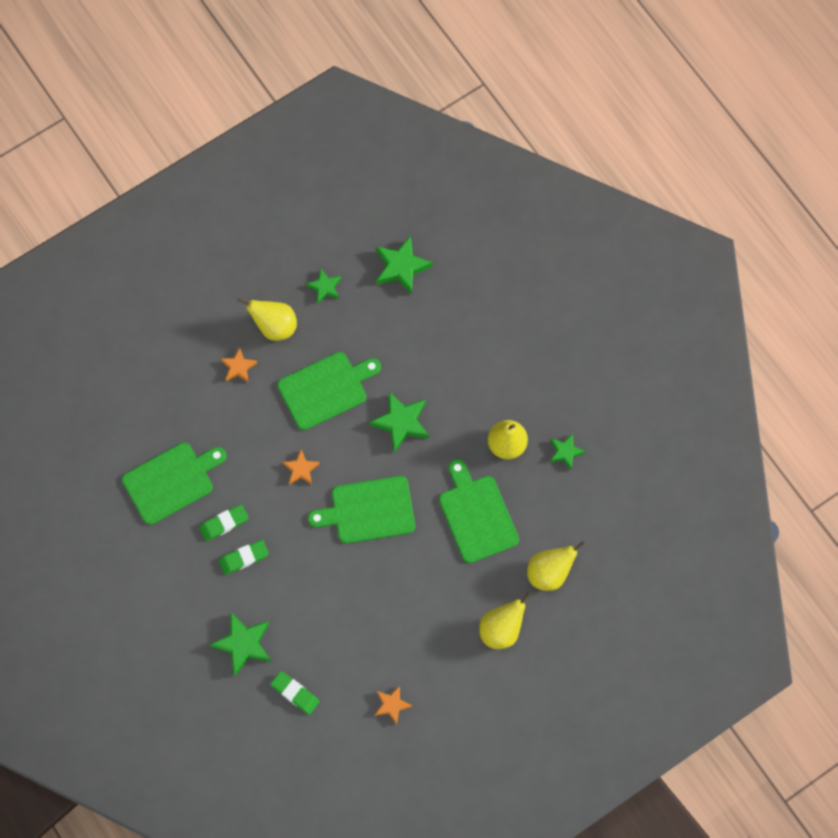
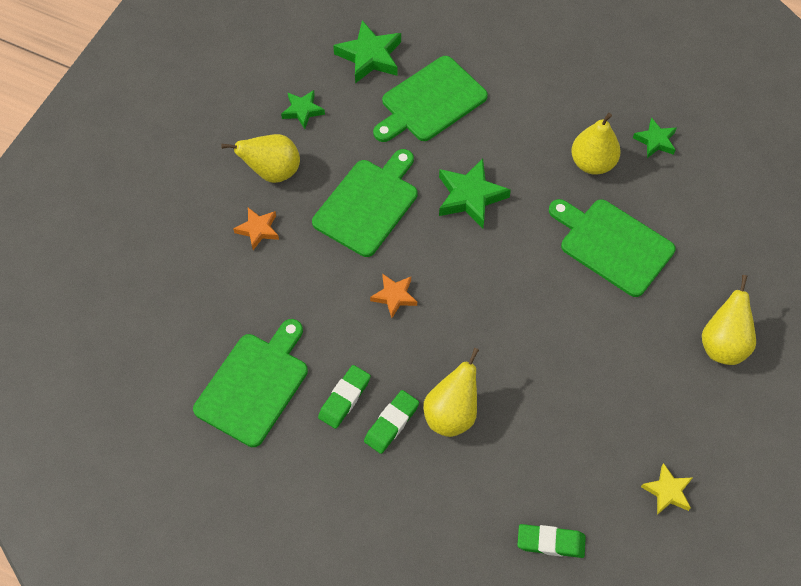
camera: 30 degrees left, 10 degrees down
green star [210,613,271,676] -> none
green cutting board [308,476,415,544] -> green cutting board moved to [373,56,488,142]
orange star [375,686,412,724] -> yellow star [641,463,692,515]
yellow pear [527,541,585,591] -> yellow pear moved to [423,348,479,437]

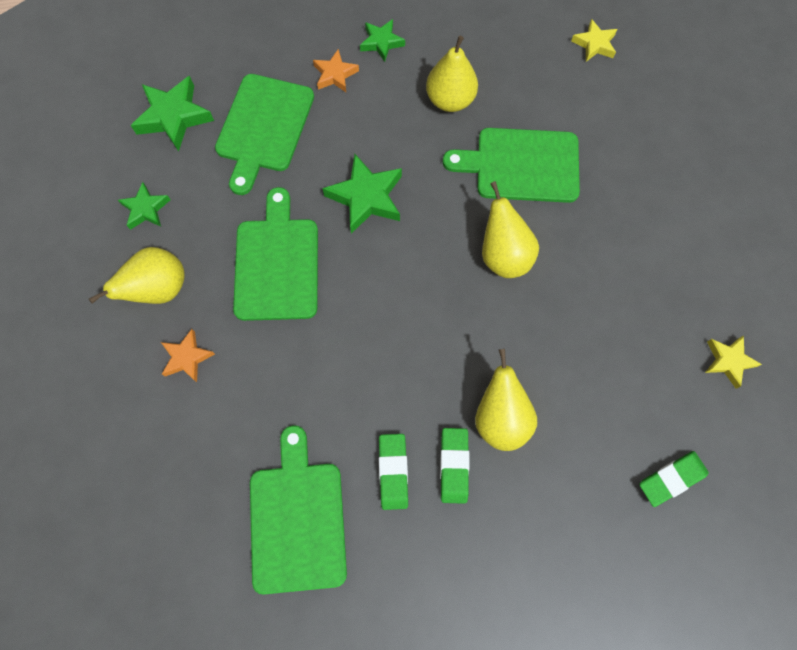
camera: 35 degrees left, 10 degrees up
orange star [370,273,417,318] -> orange star moved to [313,49,359,92]
green star [633,117,677,158] -> green star moved to [360,19,405,62]
yellow pear [702,275,756,365] -> yellow pear moved to [482,181,539,278]
none -> yellow star [571,19,617,62]

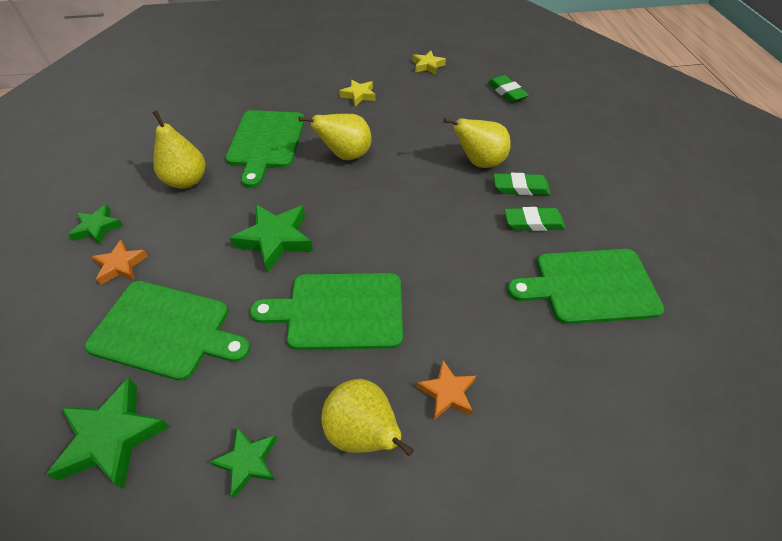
camera: 90 degrees left, 20 degrees down
yellow star [571,19,617,62] -> yellow star moved to [340,79,376,106]

